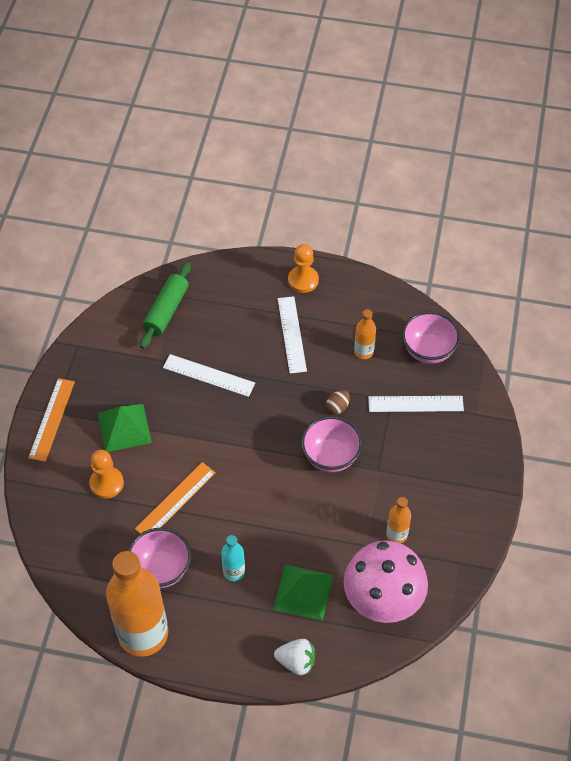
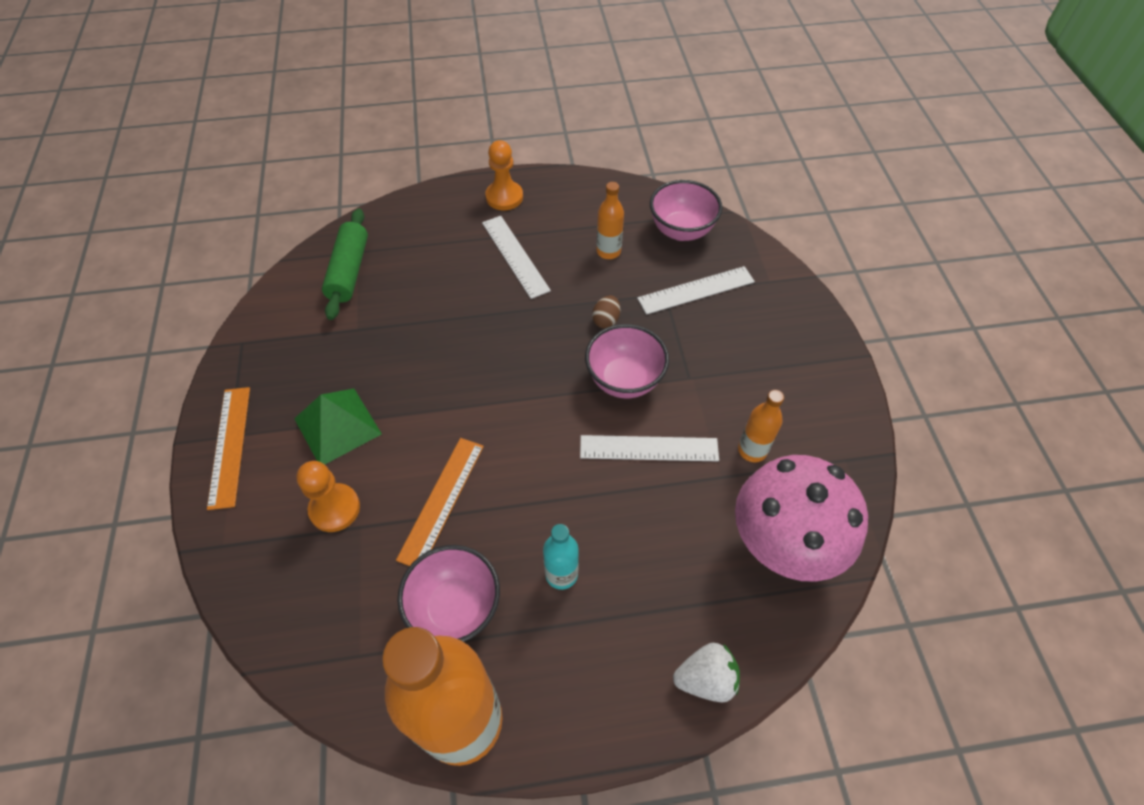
camera: 20 degrees left, 0 degrees up
white ruler [163,354,255,397] -> white ruler moved to [580,435,719,461]
green pyramid [273,564,333,621] -> none

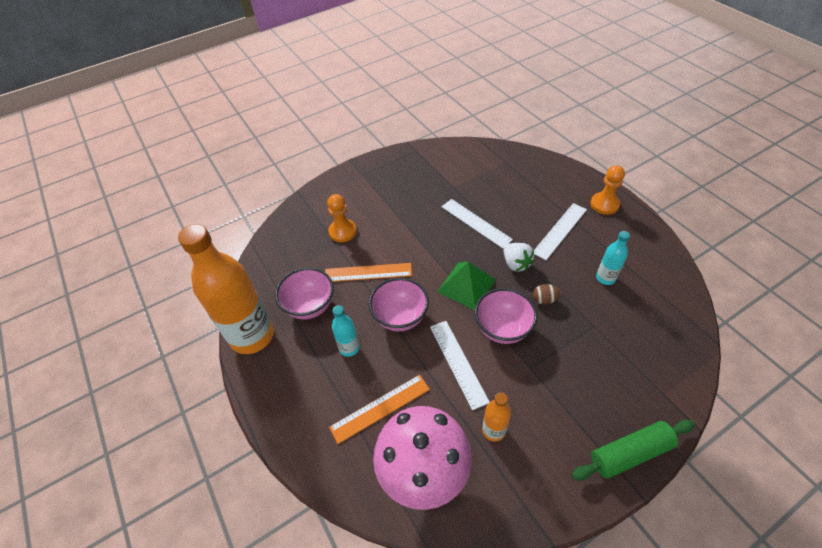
camera: 70 degrees right, 5 degrees down
orange ruler [207,387,250,510] -> orange ruler moved to [329,375,430,444]
green pyramid [294,388,382,464] -> green pyramid moved to [437,262,496,310]
green rolling pin [322,208,368,320] -> green rolling pin moved to [571,420,695,481]
orange bottle [597,182,624,259] -> turquoise bottle [596,231,630,285]
white ruler [637,266,755,315] -> white ruler moved to [441,199,513,248]
pink bowl [650,180,722,241] -> pink bowl moved to [369,278,429,331]
white strawberry [673,643,740,702] -> white strawberry moved to [503,243,534,272]

